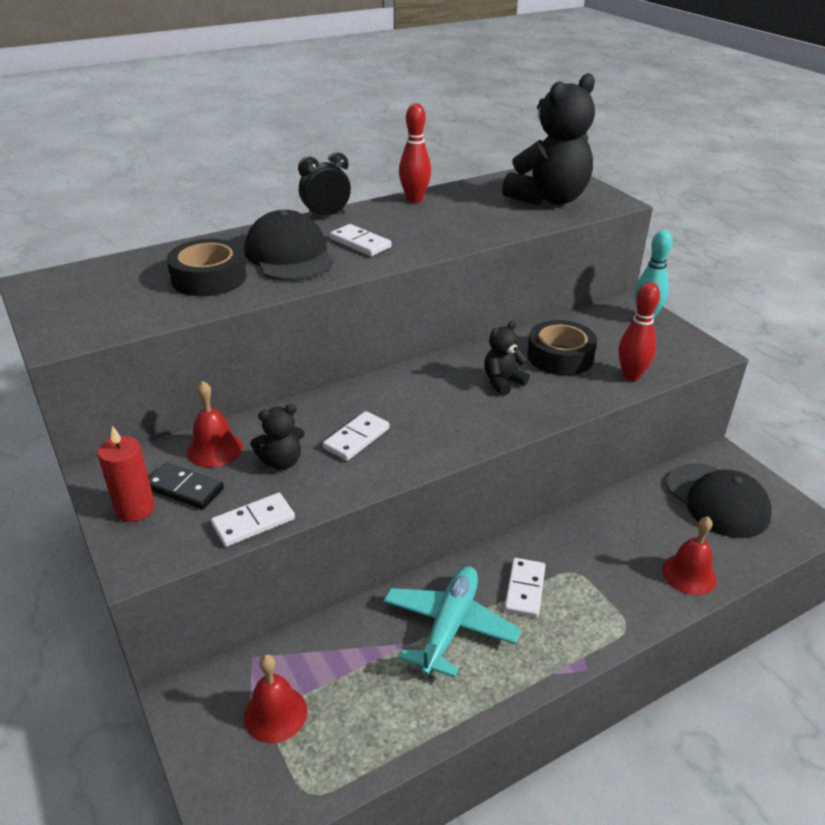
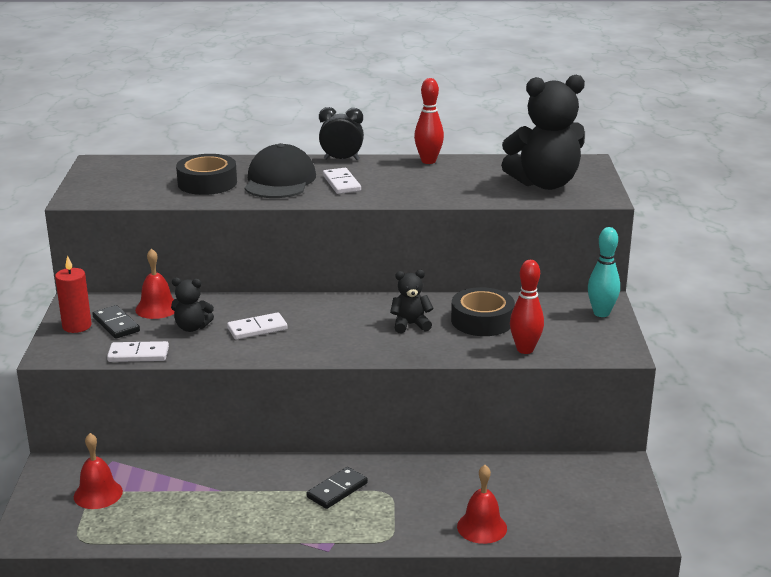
camera: 30 degrees right, 10 degrees down
turquoise plane [384,566,521,678] -> none
white domino [504,558,546,618] -> black domino [307,467,368,509]
black cap [667,463,772,538] -> none

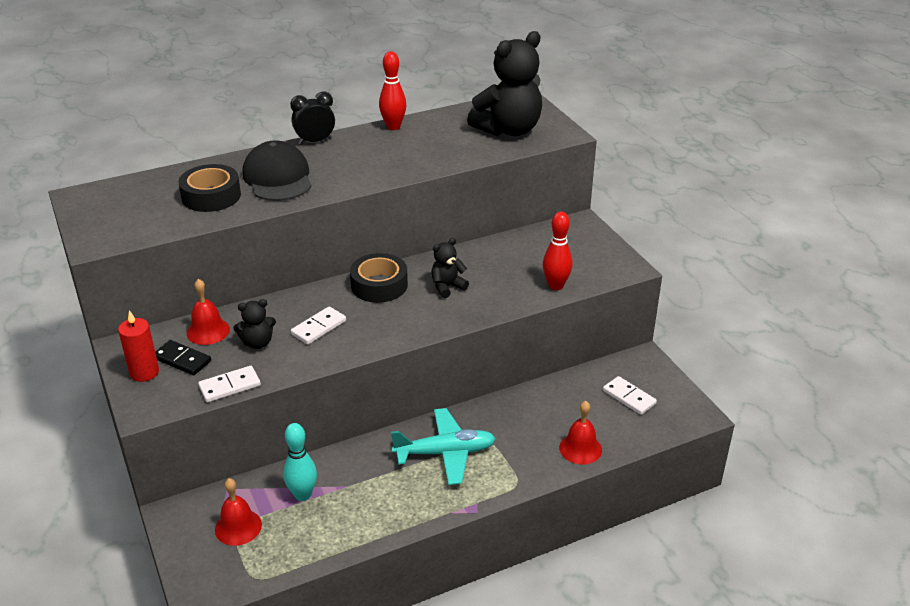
camera: 25 degrees left, 10 degrees up
black domino [307,467,368,509] -> turquoise plane [391,408,496,485]
white domino [323,168,361,194] -> white domino moved to [603,376,657,415]
black tape [451,287,515,336] -> black tape moved to [350,253,408,303]
turquoise bowling pin [588,227,620,317] -> turquoise bowling pin moved to [283,423,317,501]

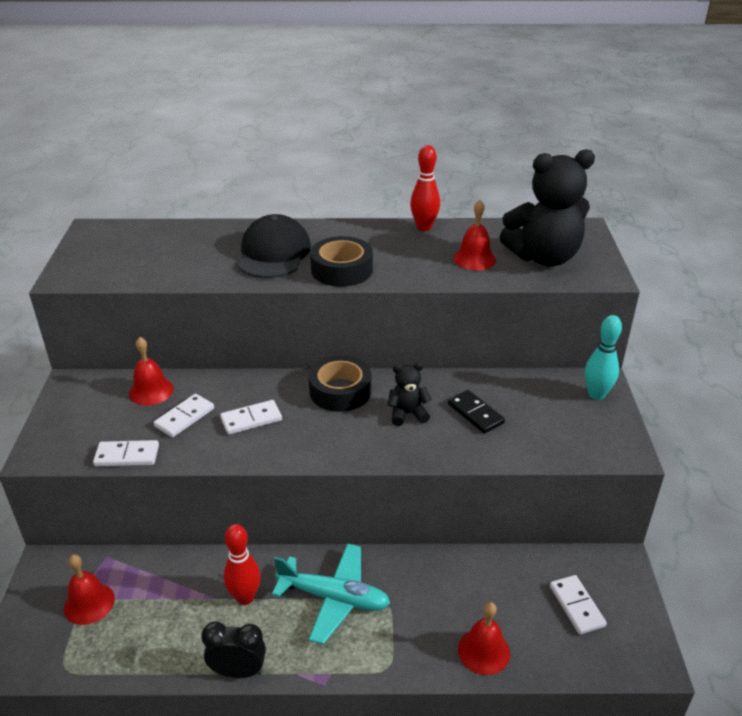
camera: 25 degrees right, 0 degrees up
red candle [118,310,159,382] -> none
black domino [155,340,211,375] -> black domino moved to [448,390,505,434]
black tape [178,164,241,212] -> black tape moved to [310,236,373,287]
black teddy bear [233,299,276,349] -> white domino [154,394,214,437]
turquoise bowling pin [283,423,317,501] -> turquoise bowling pin moved to [585,315,622,400]
black clock [290,91,335,145] -> black clock moved to [201,622,266,678]
red bowling pin [543,212,573,290] -> red bowling pin moved to [223,524,261,605]
none -> red bell [453,200,496,270]

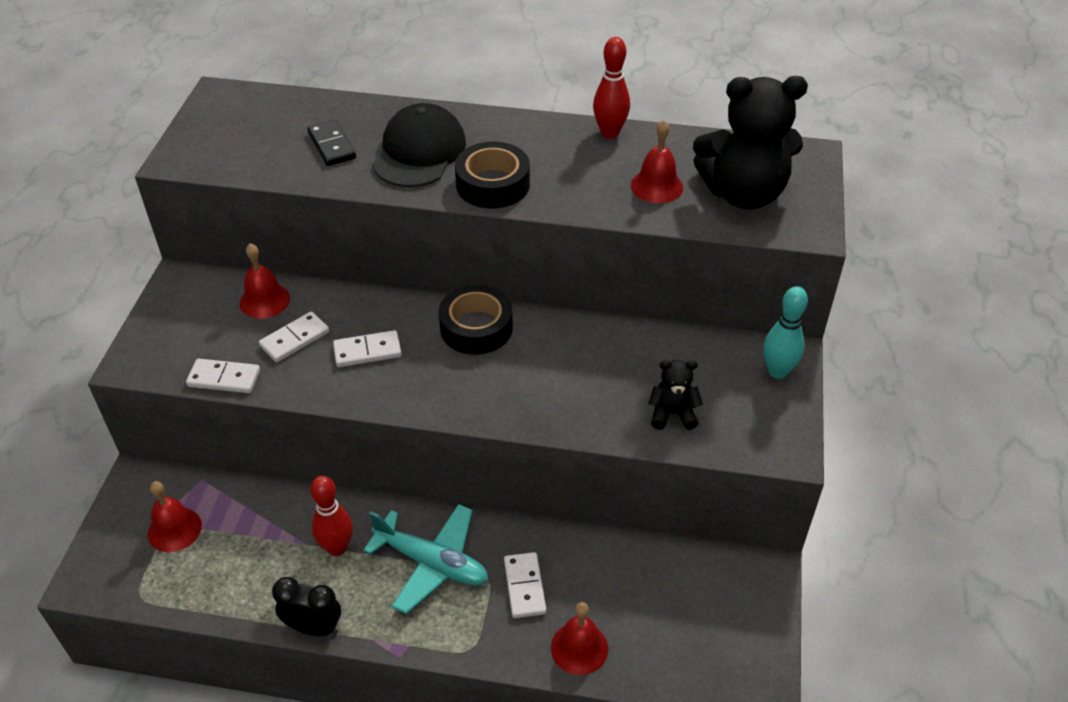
camera: 10 degrees right, 10 degrees up
black teddy bear [387,362,432,426] -> black teddy bear moved to [648,360,703,430]
black domino [448,390,505,434] -> black domino moved to [307,120,356,166]
white domino [550,575,607,634] -> white domino moved to [504,552,547,618]

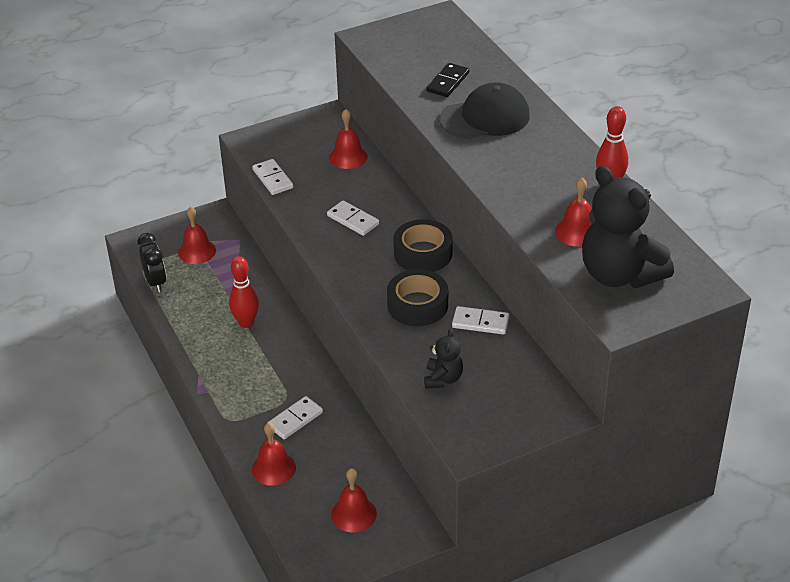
camera: 55 degrees right, 5 degrees down
white domino [259,311,329,362] -> white domino moved to [452,306,509,335]
black clock [272,577,341,636] -> black clock moved to [138,233,166,292]
turquoise plane [363,504,488,614] -> none
black tape [455,142,530,209] -> black tape moved to [387,269,448,326]
black teddy bear [648,360,703,430] -> black teddy bear turned 45 degrees clockwise [424,328,463,389]
turquoise bowling pin [763,286,808,379] -> none
none -> red bell [331,468,377,533]

